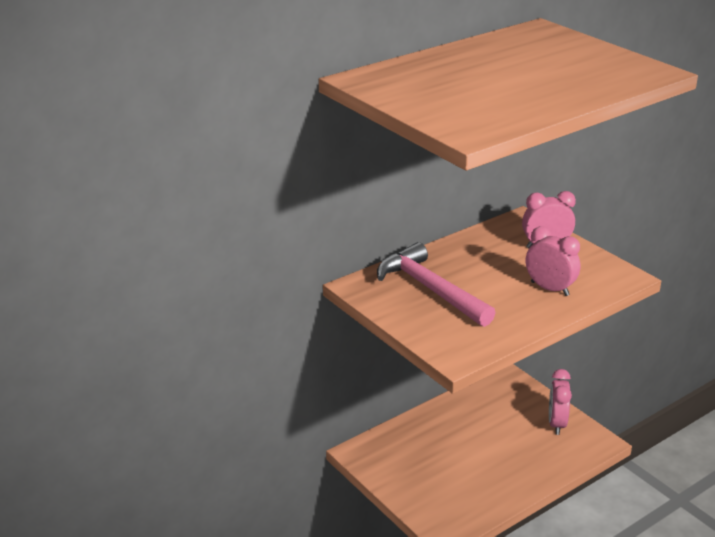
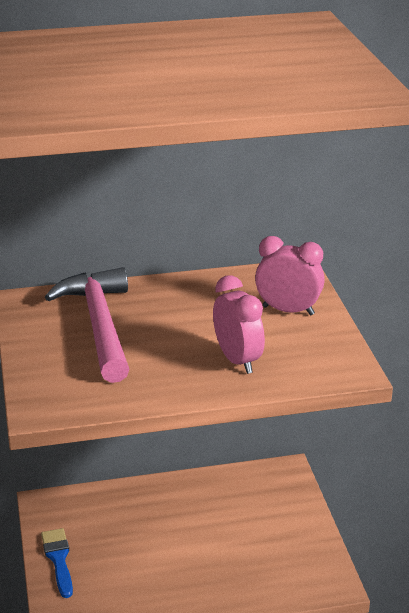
camera: 25 degrees right, 0 degrees up
pink clock [549,369,572,435] -> none
none -> blue brush [41,528,73,598]

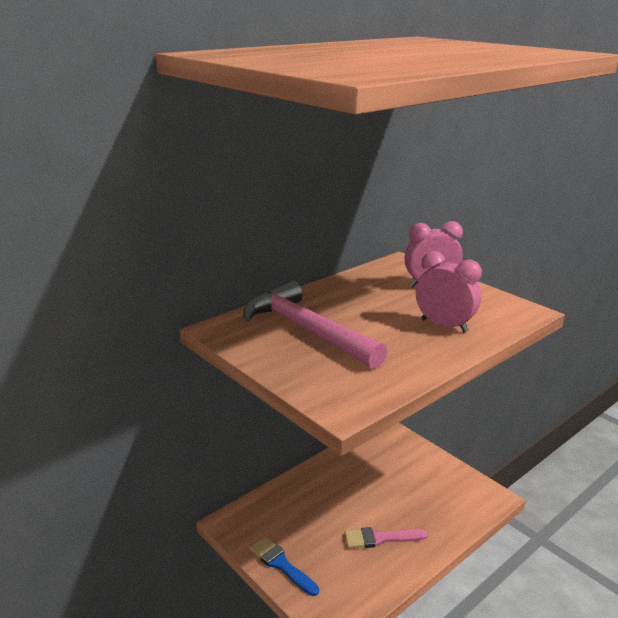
camera: 30 degrees left, 5 degrees down
none -> pink brush [344,527,428,548]

